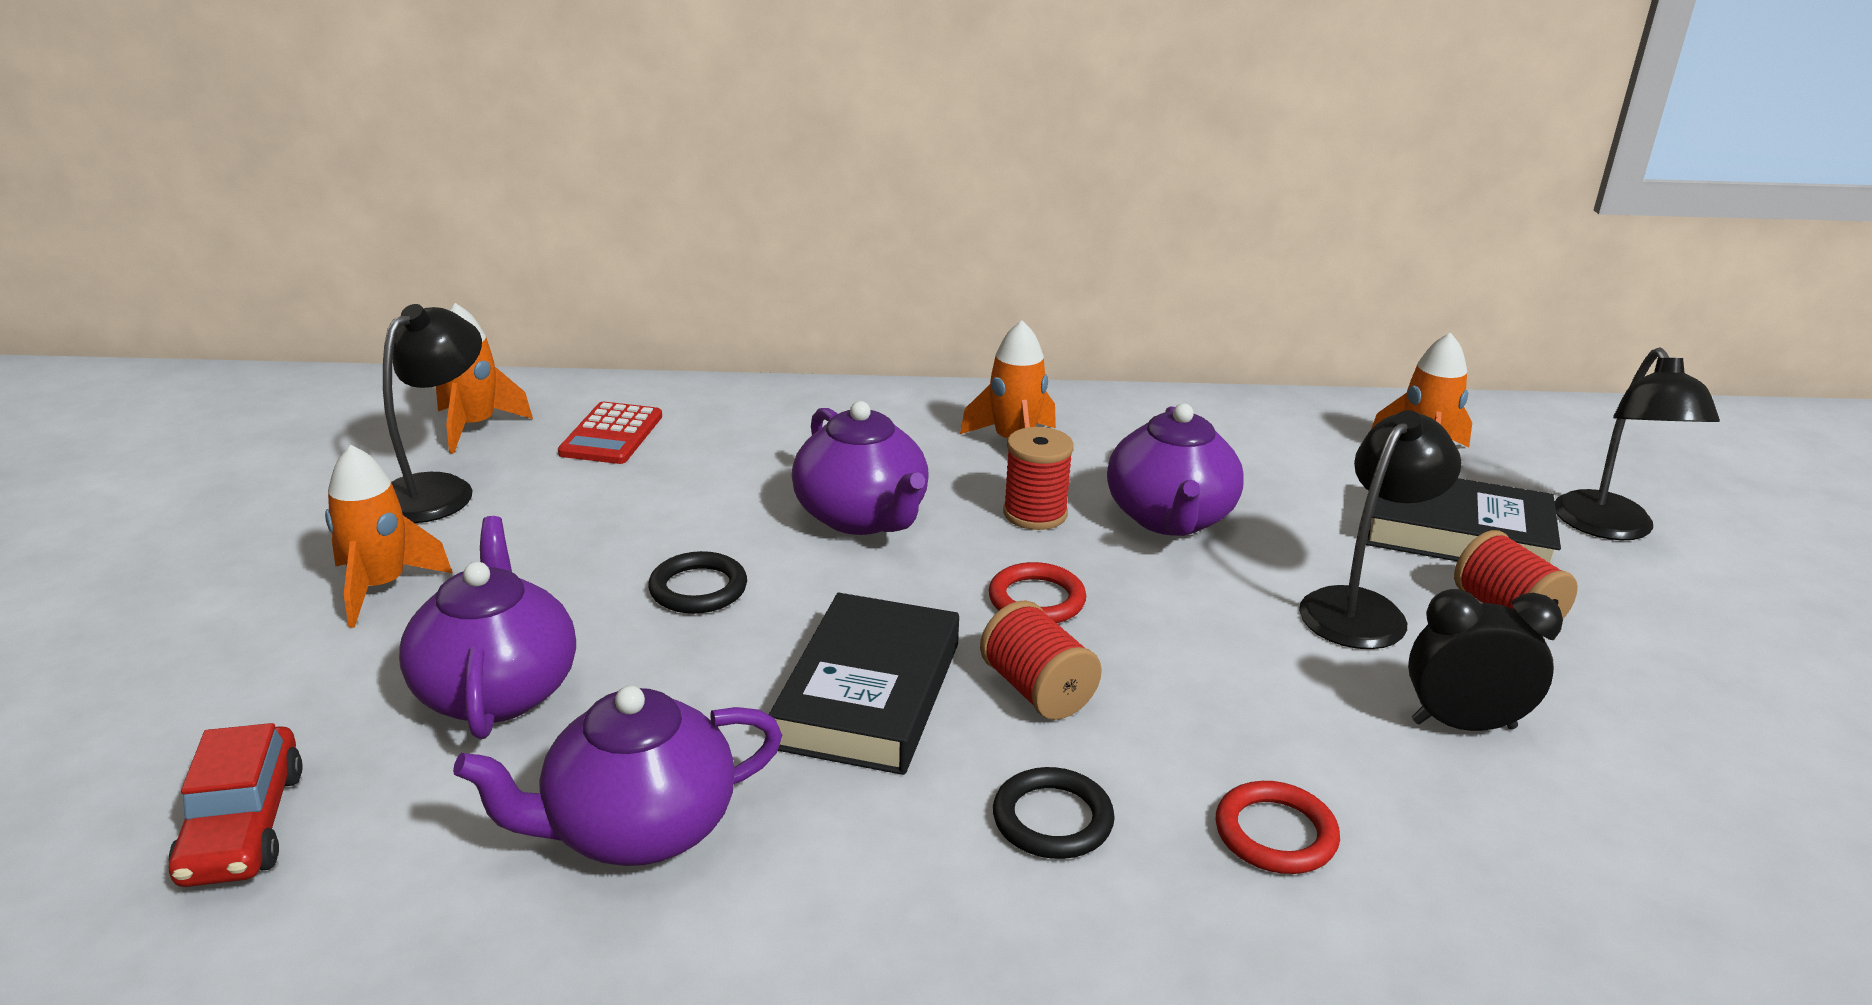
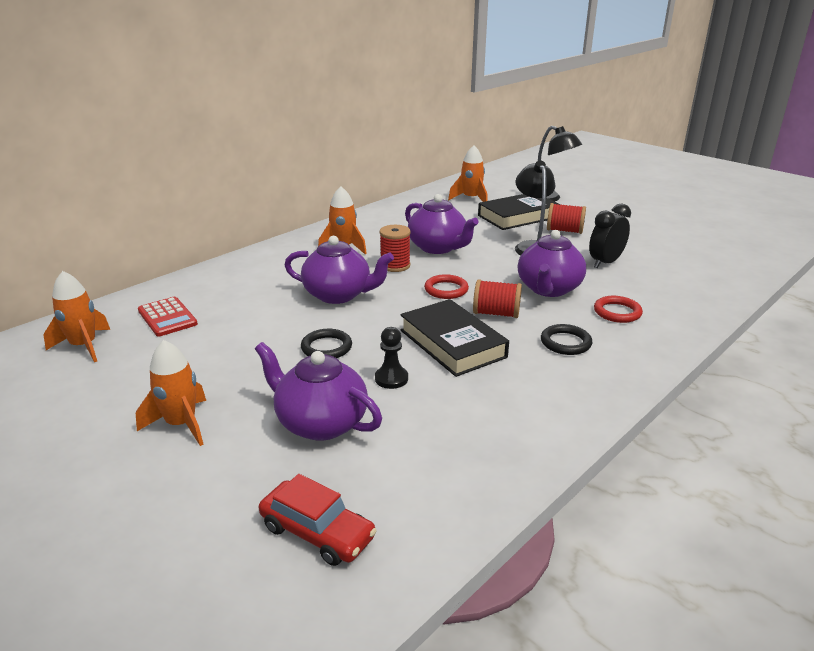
camera: 45 degrees left, 0 degrees up
black lamp [383,304,482,523] -> none
purple teapot [453,685,782,866] -> purple teapot moved to [518,230,586,297]
none -> black pawn [375,327,408,389]

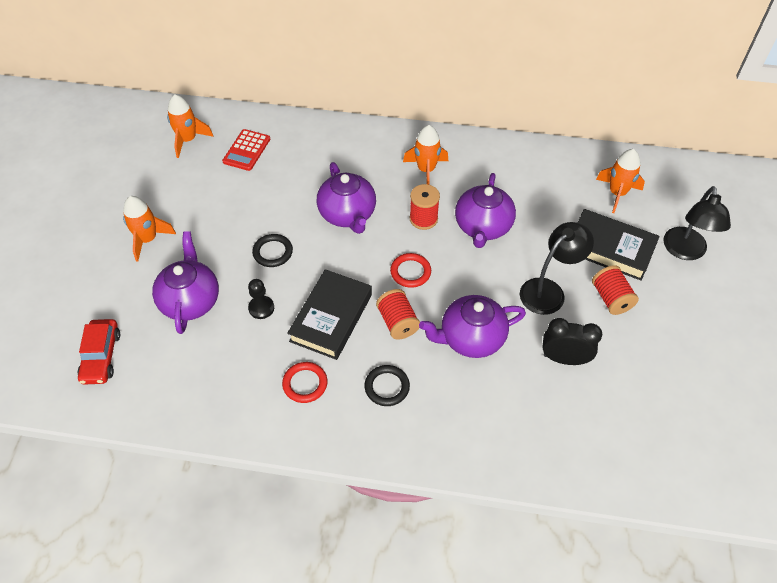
camera: 55 degrees right, 25 degrees up
red ring [594,296,643,323] -> red ring moved to [282,362,327,403]

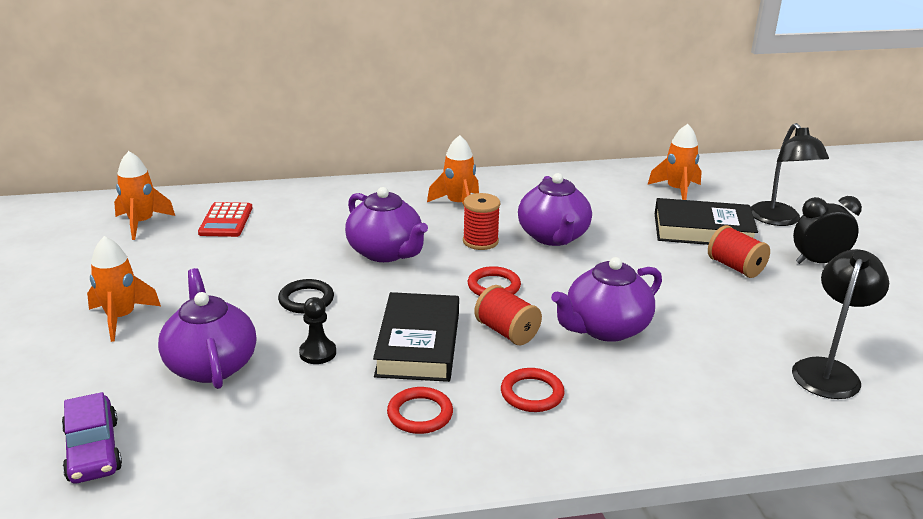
camera: 20 degrees left, 25 degrees down
red car [78,319,120,385] -> purple car [62,392,122,483]
black ring [365,365,410,406] -> red ring [501,368,565,412]
black lamp [520,222,594,315] -> black lamp moved to [792,249,889,399]
black clock [542,318,602,365] -> black clock moved to [793,196,862,264]

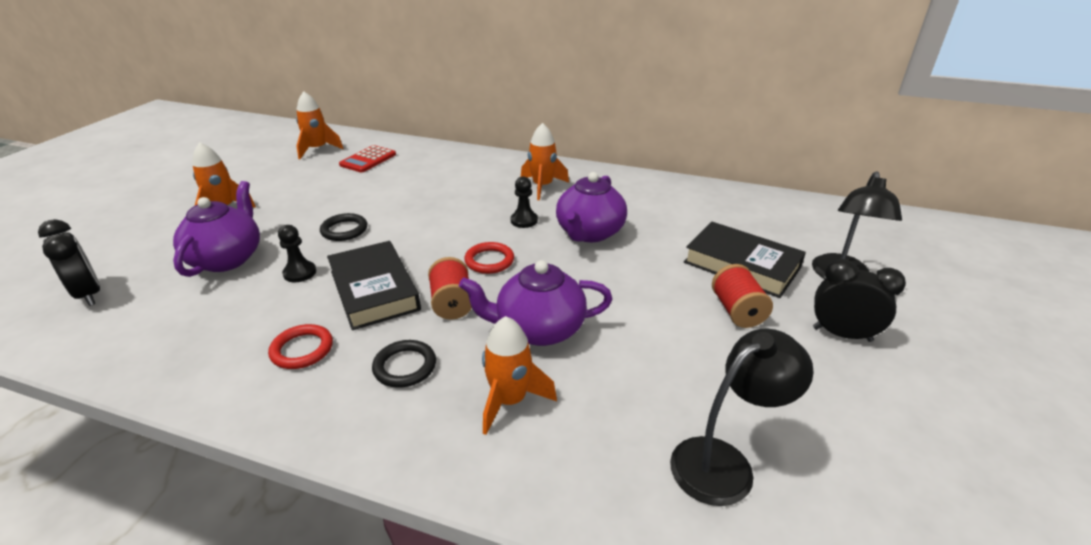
camera: 30 degrees right, 5 degrees up
purple car [62,392,122,483] -> black clock [38,219,100,306]
purple teapot [345,187,428,262] -> none
black book [373,292,459,382] -> black book turned 60 degrees counterclockwise [327,241,421,330]
red spool [463,193,500,250] -> black pawn [510,176,538,228]
red ring [501,368,565,412] -> black ring [372,340,436,388]
orange rocket [648,124,702,200] -> orange rocket moved to [482,316,557,435]

